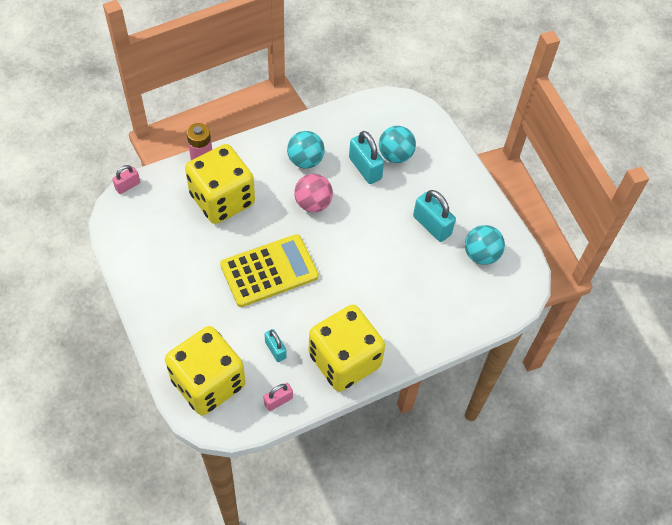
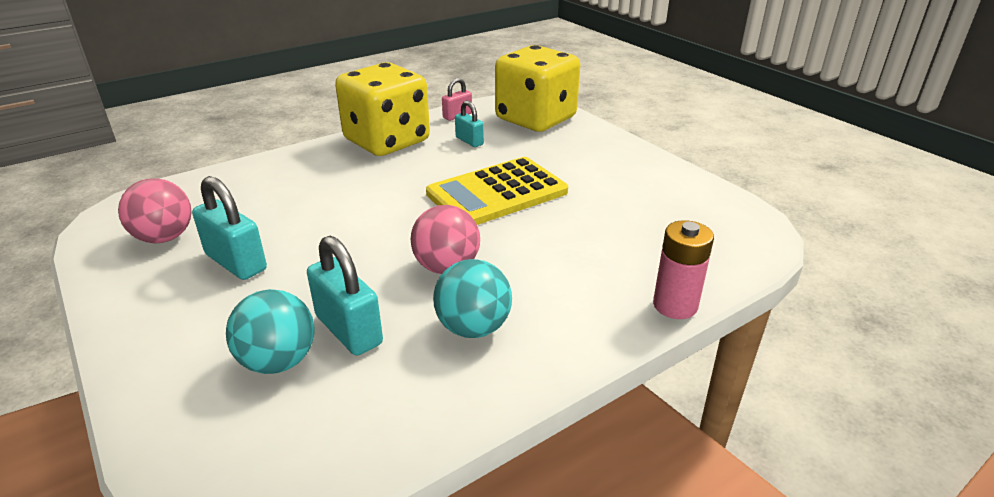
camera: 175 degrees right, 25 degrees down
pink padlock [112,165,140,194] -> none
yellow dice [185,144,255,224] -> none
turquoise ball [465,225,505,265] -> pink ball [118,178,192,243]

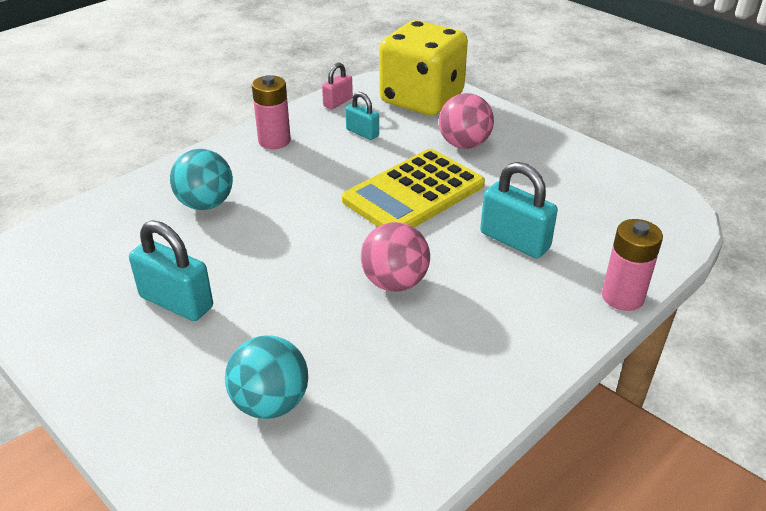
camera: 10 degrees left, 5 degrees up
pink ball [118,178,192,243] -> pink ball moved to [439,93,494,149]
turquoise padlock [307,236,383,356] -> turquoise padlock moved to [480,162,558,258]
yellow dice [335,62,430,156] -> pink battery [252,75,291,149]
turquoise ball [433,259,512,338] -> turquoise ball moved to [170,149,233,210]

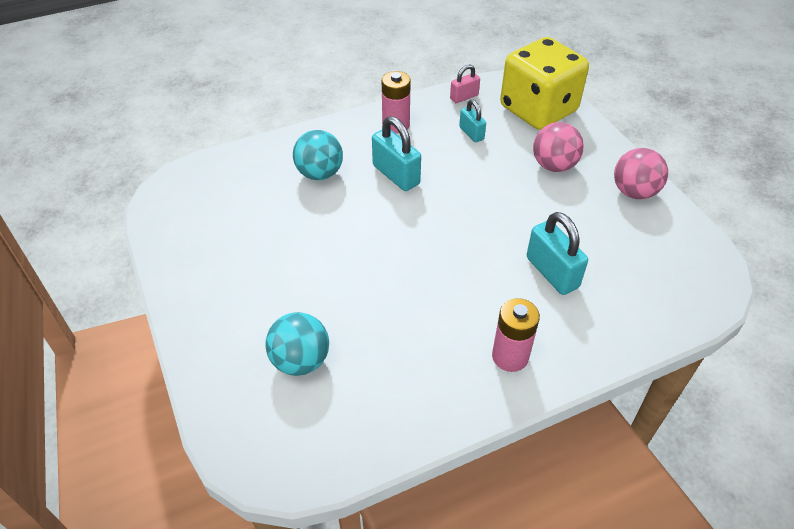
camera: 20 degrees right, 10 degrees up
turquoise padlock [129,220,213,321] -> turquoise padlock moved to [372,116,421,191]
yellow calculator [342,149,485,228] -> none
pink ball [361,222,430,292] -> pink ball moved to [614,148,668,199]
pink battery [602,219,663,311] -> pink battery moved to [492,298,540,372]

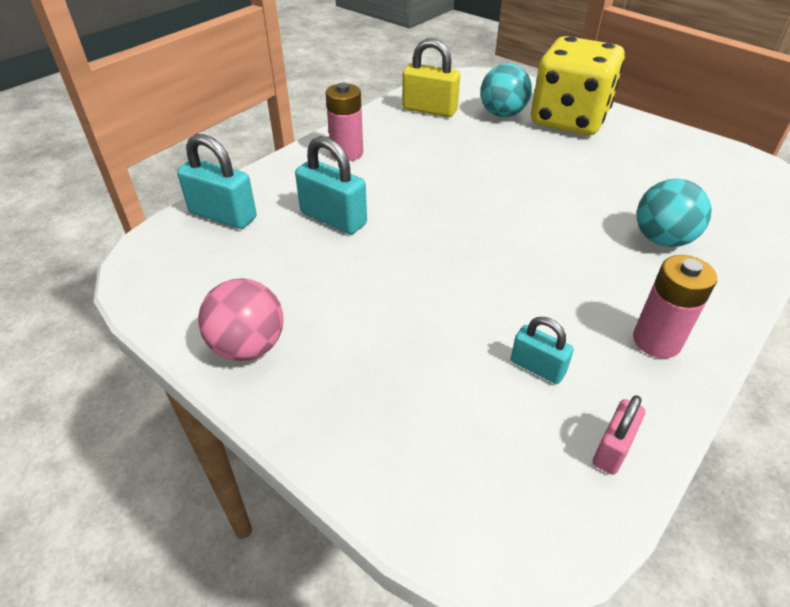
camera: 155 degrees right, 5 degrees down
turquoise padlock [372,116,421,191] -> turquoise padlock moved to [177,134,257,229]
yellow dice [500,37,589,130] -> yellow dice moved to [531,36,625,135]
pink ball [533,122,584,172] -> none
none -> yellow padlock [402,38,460,117]

